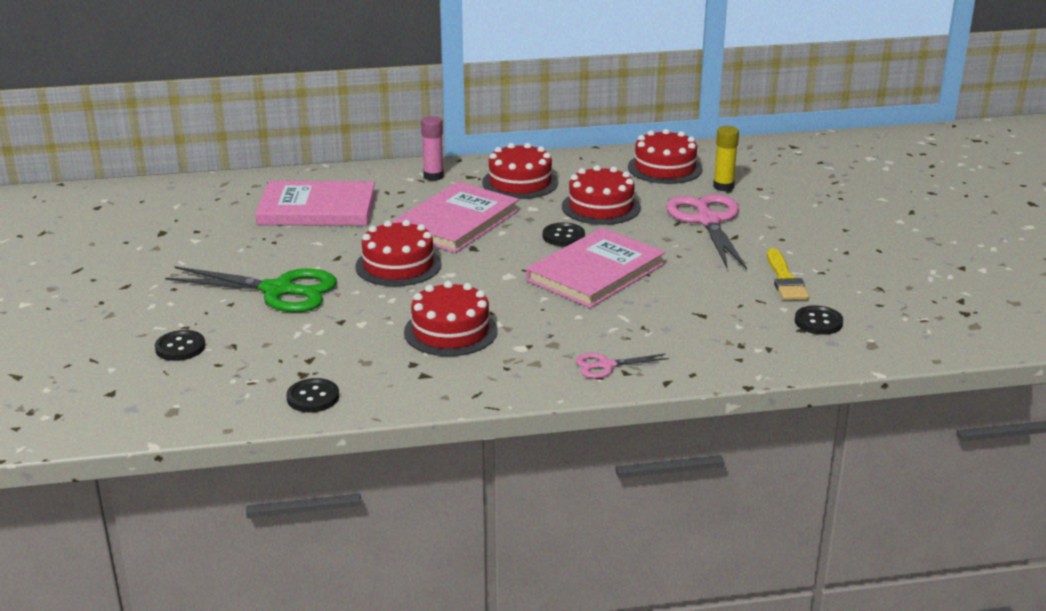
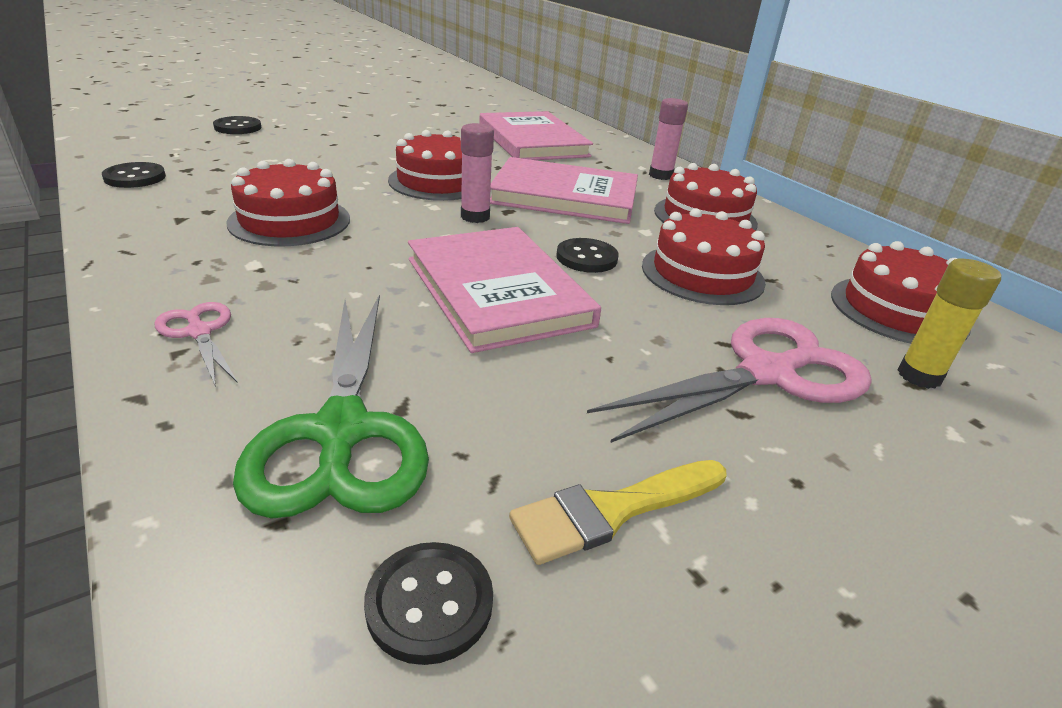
camera: 65 degrees right, 5 degrees up
green scissors [165,266,337,312] -> green scissors moved to [233,294,429,519]
pink book [526,228,665,308] -> pink book turned 45 degrees clockwise [408,227,601,353]
none -> pink glue stick [461,123,494,223]

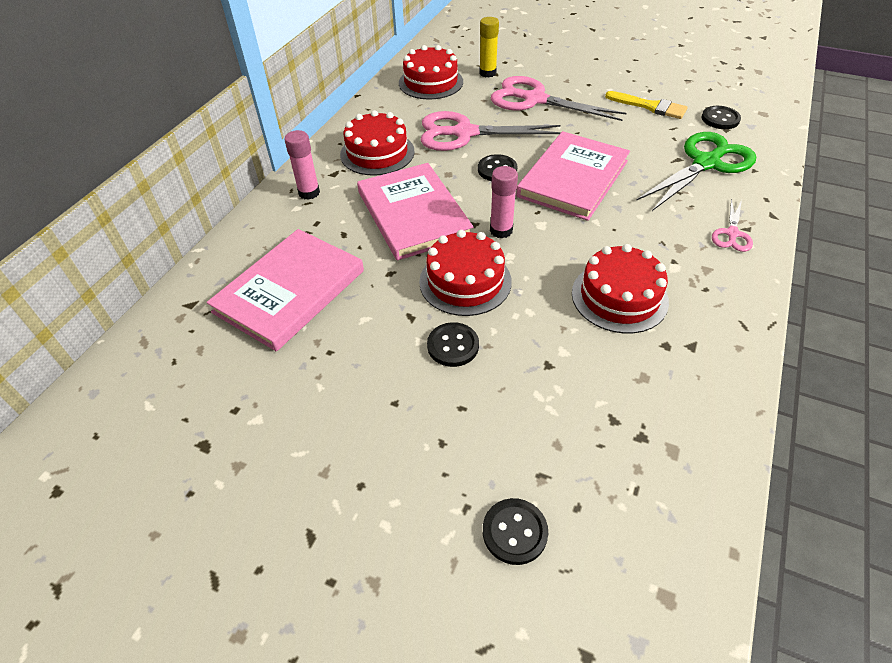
camera: 120 degrees left, 15 degrees up
black button [102,162,166,188] -> black button moved to [427,322,479,367]
red cake [642,208,766,305] -> pink scissors [420,111,561,151]

